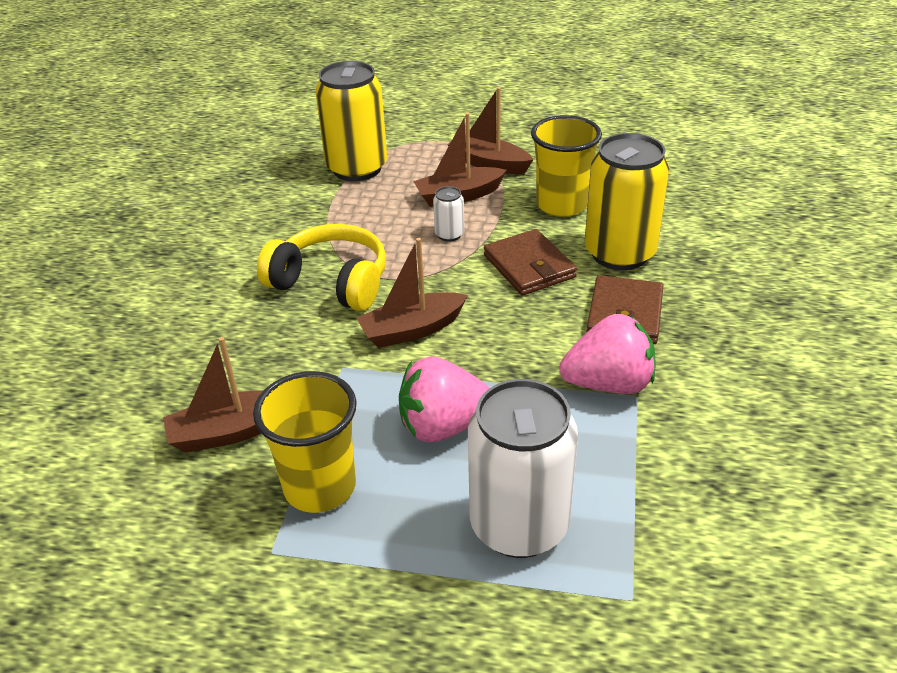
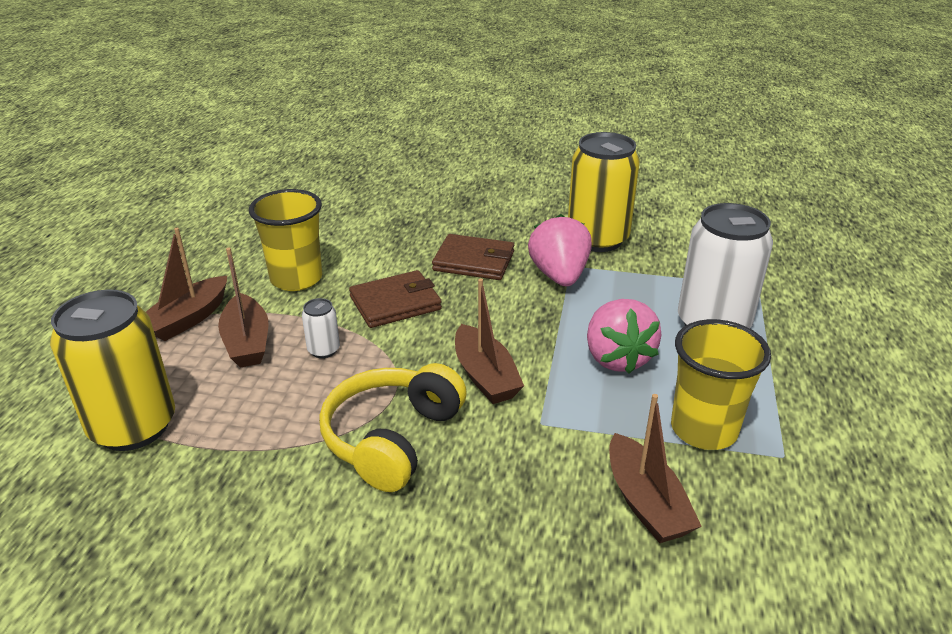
camera: 90 degrees left, 5 degrees down
yellow can [585,133,669,270] -> yellow can moved to [568,132,640,252]

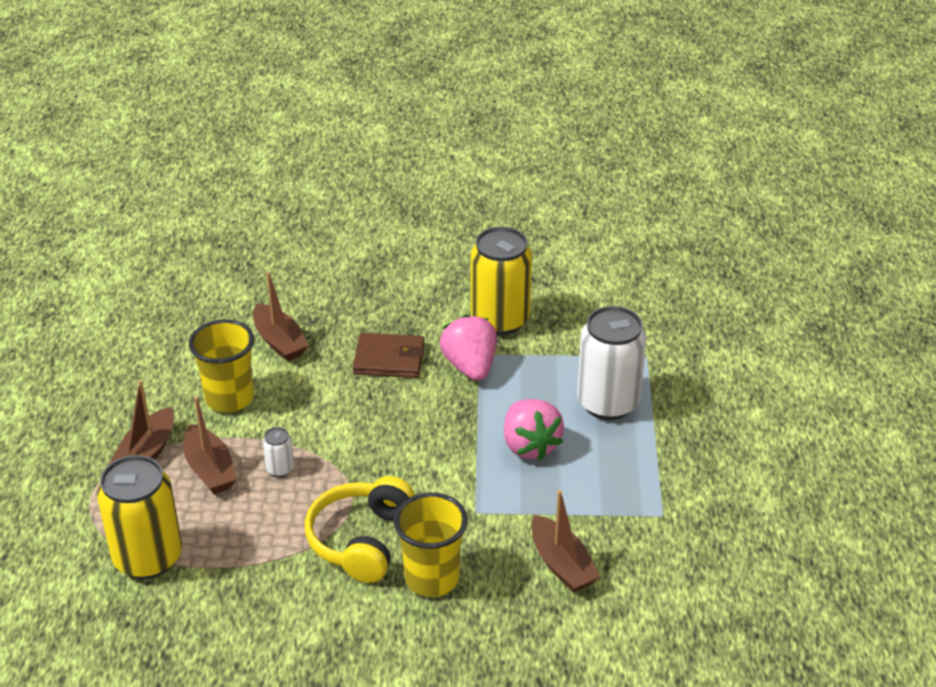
camera: 10 degrees left, 5 degrees up
brown wallet [349,270,442,328] -> none
brown boat [455,278,524,404] -> brown boat moved to [253,271,309,362]
yellow cup [671,319,771,450] -> yellow cup moved to [394,493,468,597]

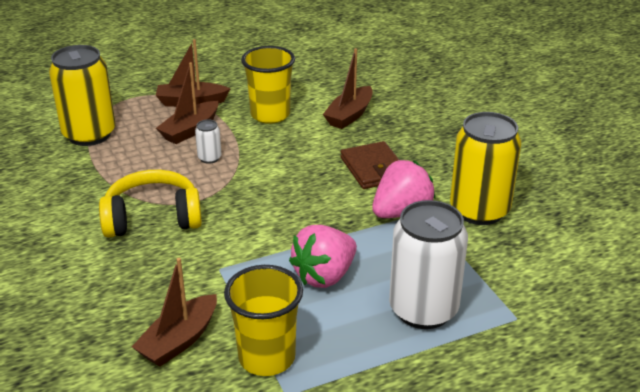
camera: 65 degrees right, 5 degrees down
yellow cup [394,493,468,597] -> yellow cup moved to [224,265,303,376]

